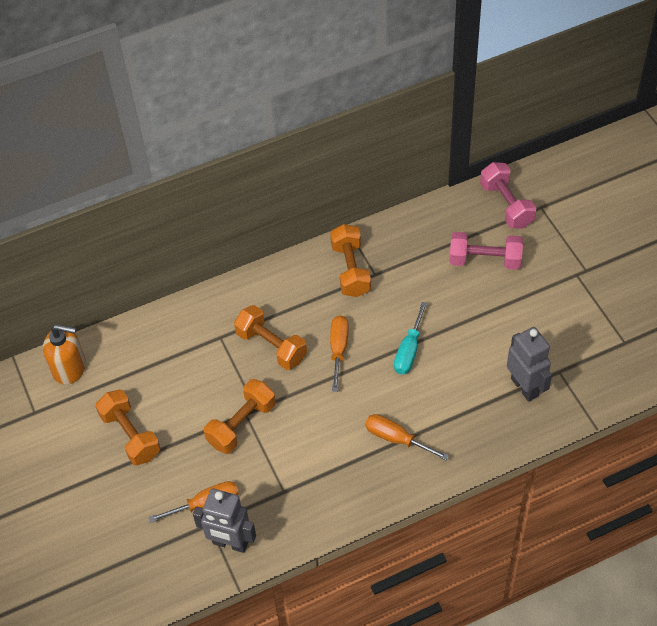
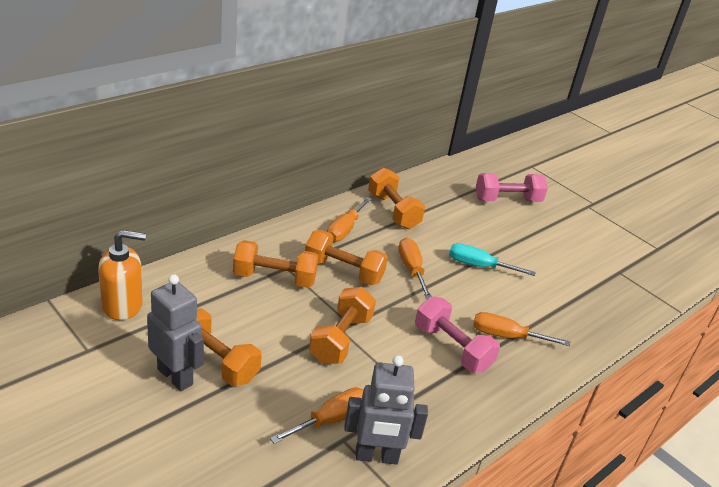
camera: 25 degrees left, 20 degrees down
turquoise screwdriver [394,302,427,374] -> turquoise screwdriver turned 105 degrees clockwise [449,243,536,276]
pink dumbbell [480,162,536,228] -> pink dumbbell moved to [415,297,500,373]
grey robot [507,327,552,402] -> grey robot moved to [147,274,204,391]
none -> orange dumbbell [233,240,319,288]
none -> orange screwdriver [327,197,372,242]

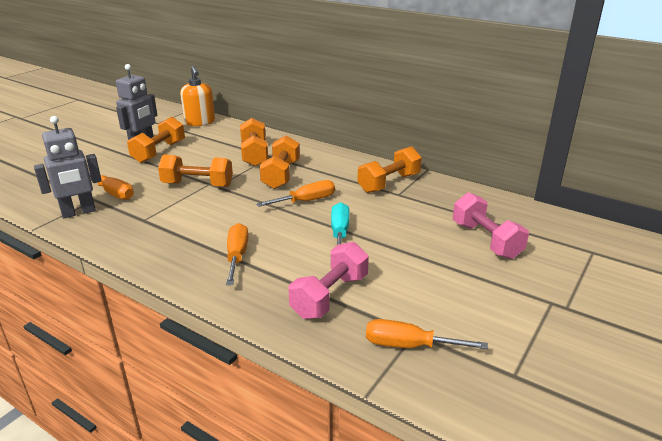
camera: 80 degrees right, 5 degrees down
orange screwdriver [327,197,372,242] -> orange screwdriver moved to [366,319,488,349]
grey robot [344,355,428,465] -> grey robot turned 105 degrees counterclockwise [34,116,102,218]
pink dumbbell [415,297,500,373] -> pink dumbbell moved to [289,242,369,319]

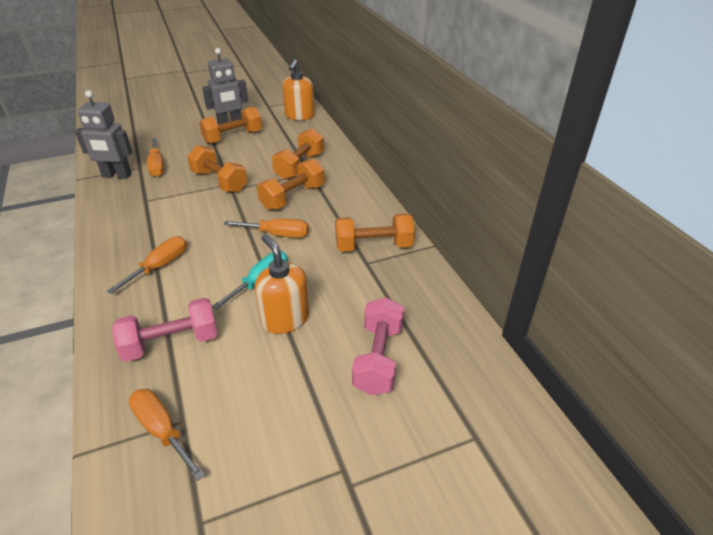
camera: 35 degrees right, 10 degrees up
none -> orange soap dispenser [255,234,309,334]

